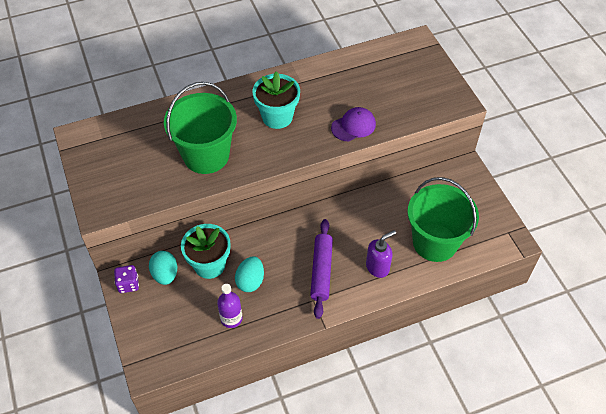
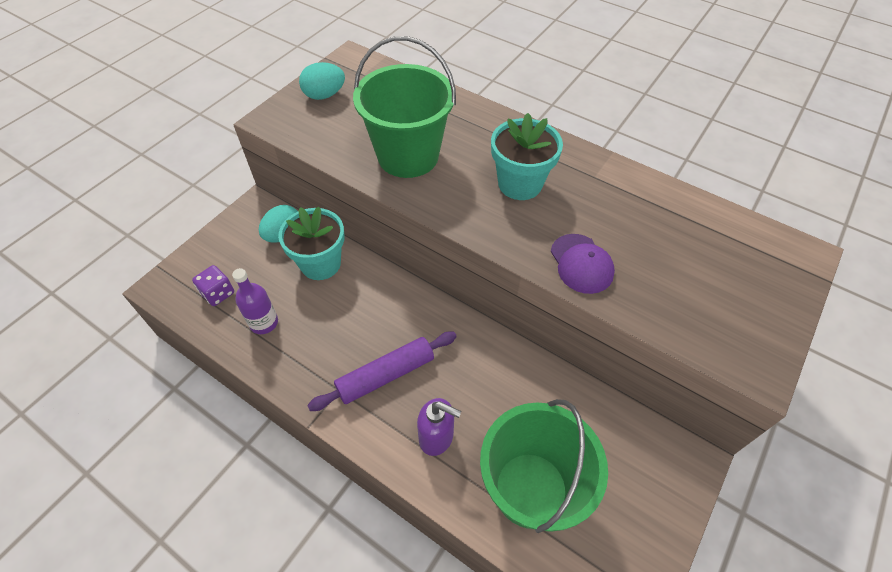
camera: 55 degrees right, 0 degrees up
purple dice [114,265,139,293] -> purple dice moved to [192,265,234,306]
turquoise egg [235,256,264,292] -> turquoise egg moved to [299,62,345,100]
purple cap [331,107,376,141] -> purple cap turned 45 degrees clockwise [551,234,615,294]

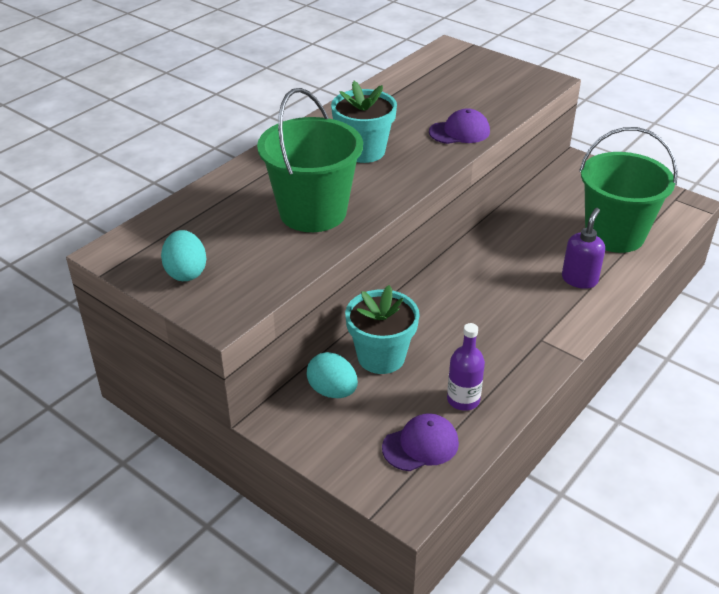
camera: 85 degrees left, 15 degrees down
purple dice [192,265,234,306] -> purple cap [382,413,459,471]
purple rolling pin [307,332,457,411] -> none

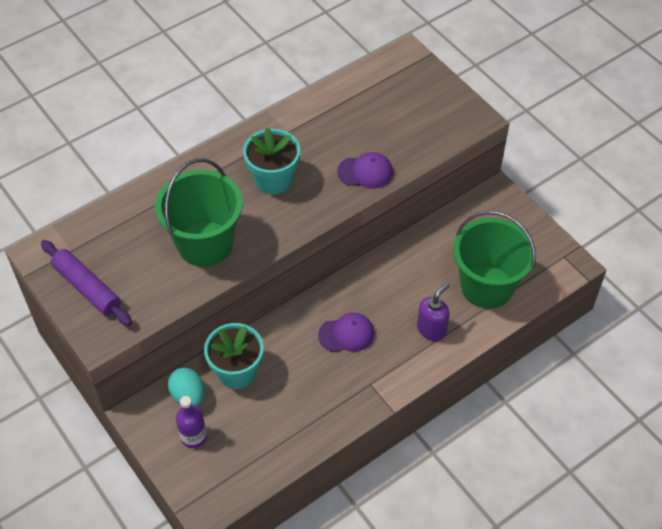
camera: 15 degrees right, 15 degrees up
turquoise egg [161,230,206,281] -> purple rolling pin [41,240,132,326]
purple cap [382,413,459,471] -> purple cap moved to [318,313,375,352]
purple bottle [447,323,485,411] -> purple bottle moved to [176,396,207,448]

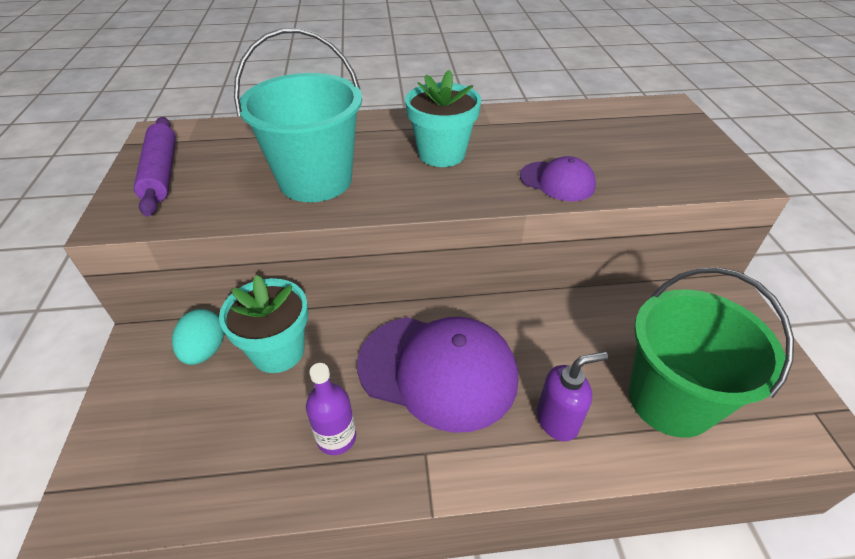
camera: 30 degrees right, 10 degrees down
green bucket [155,159,243,267] -> turquoise bucket [234,28,362,202]
purple bottle [176,396,207,448] -> purple bottle moved to [306,363,356,455]
purple cap [318,313,375,352] -> purple cap [357,317,518,433], size x2.00

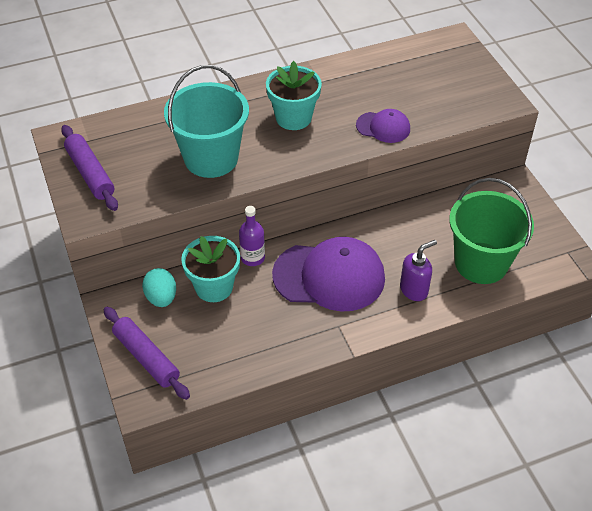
camera: 15 degrees left, 5 degrees up
purple bottle [306,363,356,455] -> purple bottle moved to [239,206,265,266]
none -> purple rolling pin [103,307,190,400]

